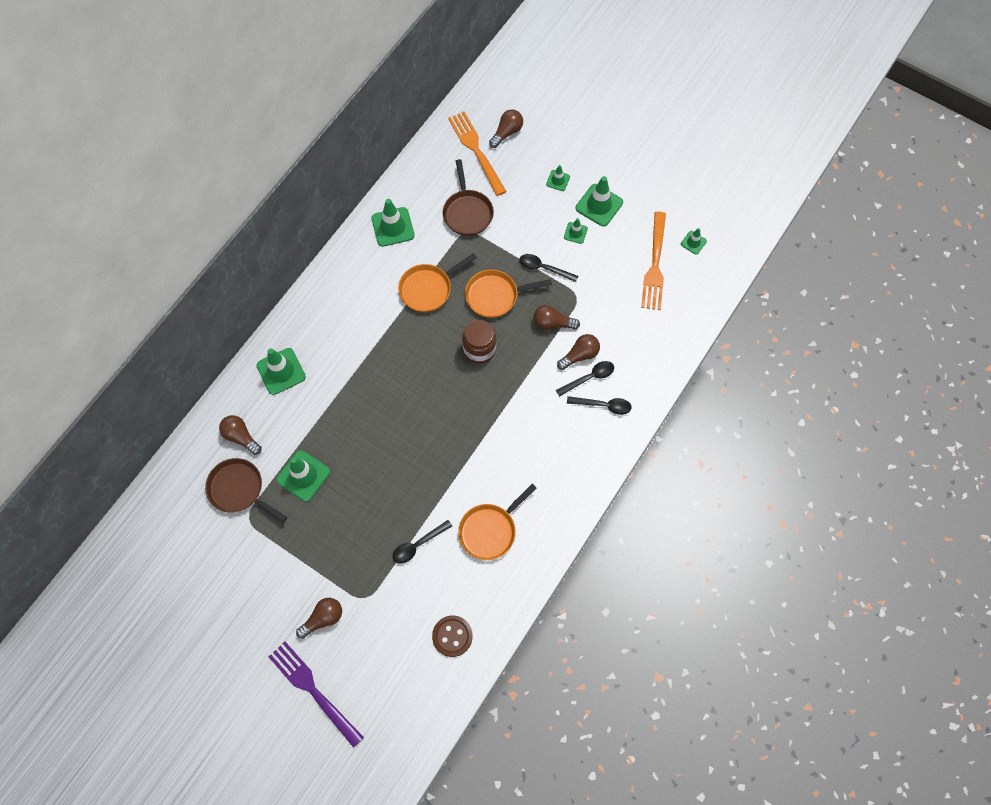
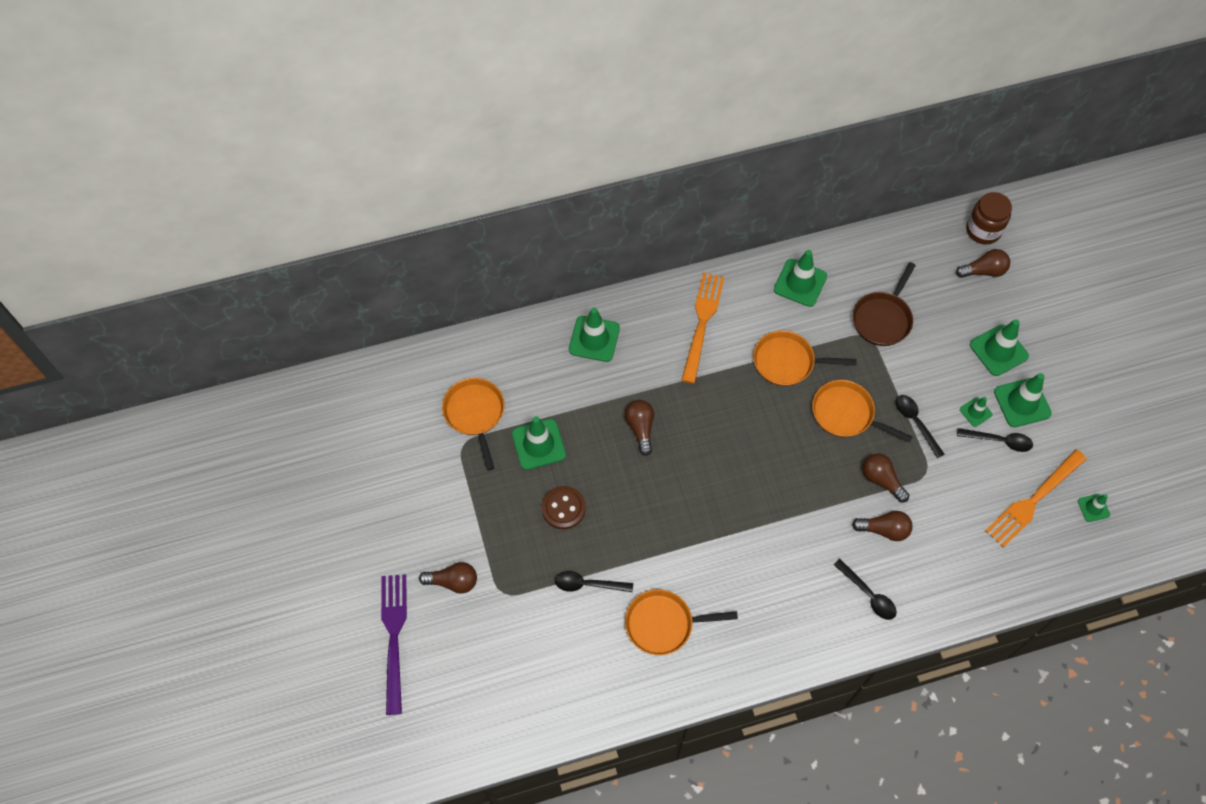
camera: 40 degrees right, 5 degrees down
brown pan [205,458,287,523] -> orange pan [442,378,505,471]
brown light bulb [219,415,262,455] -> brown light bulb moved to [625,400,654,456]
brown button [432,615,473,657] -> brown button moved to [542,486,586,529]
orange fork [448,112,507,196] -> orange fork moved to [681,272,724,384]
brown jar [462,320,496,364] -> brown jar moved to [966,192,1012,244]
green traffic cone [546,165,570,191] -> green traffic cone [970,319,1029,376], size x1.85
black spoon [556,361,614,397] -> black spoon moved to [957,428,1033,452]

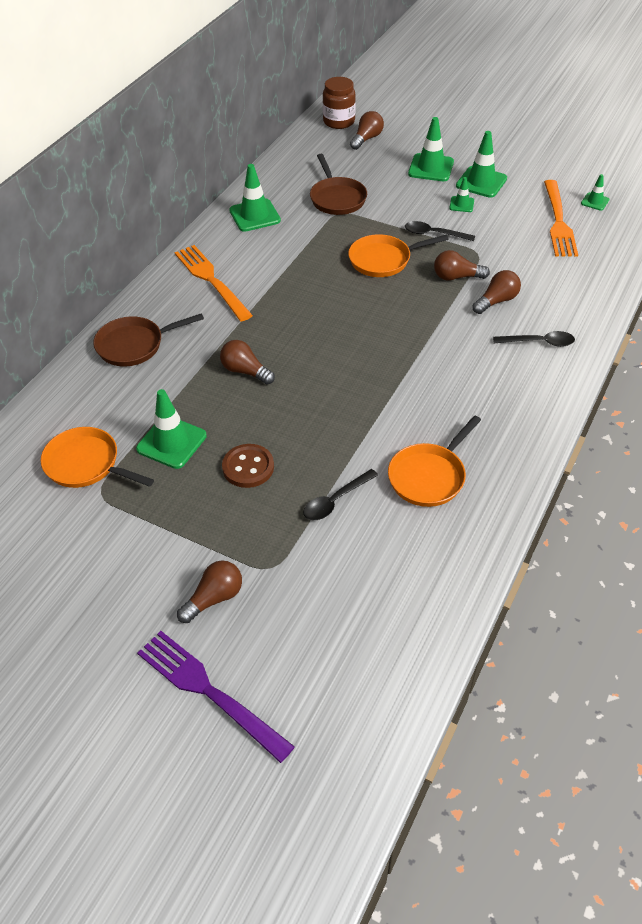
camera: 45 degrees left, 15 degrees down
green traffic cone [569,308,620,362] -> brown pan [93,313,204,367]
orange pan [753,331,857,386] -> none
black spoon [957,428,1033,452] -> none

